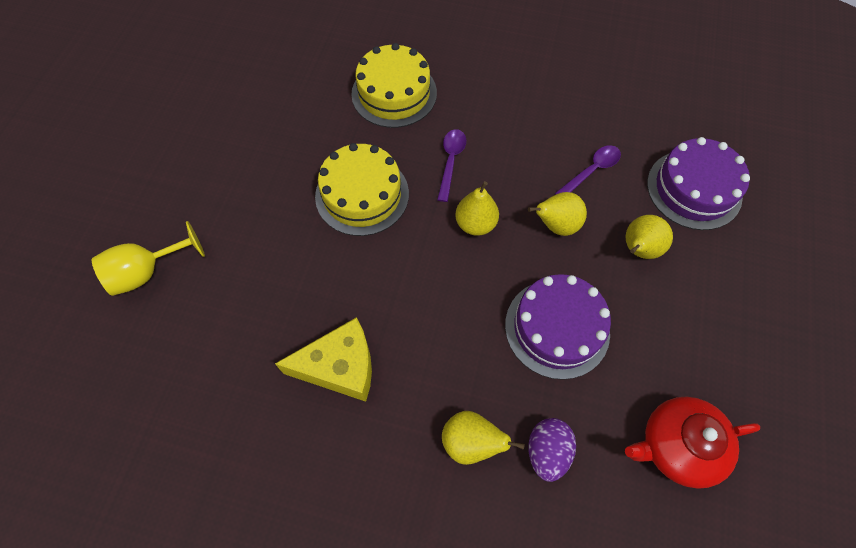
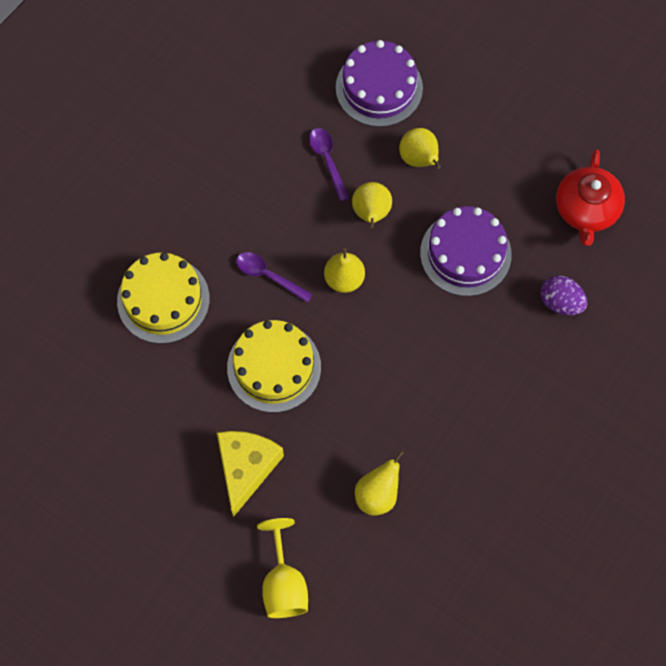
camera: 70 degrees left, 5 degrees up
yellow cheese [275,317,372,402] -> yellow cheese moved to [217,431,284,517]
yellow pear [442,411,525,465] -> yellow pear moved to [355,450,404,515]

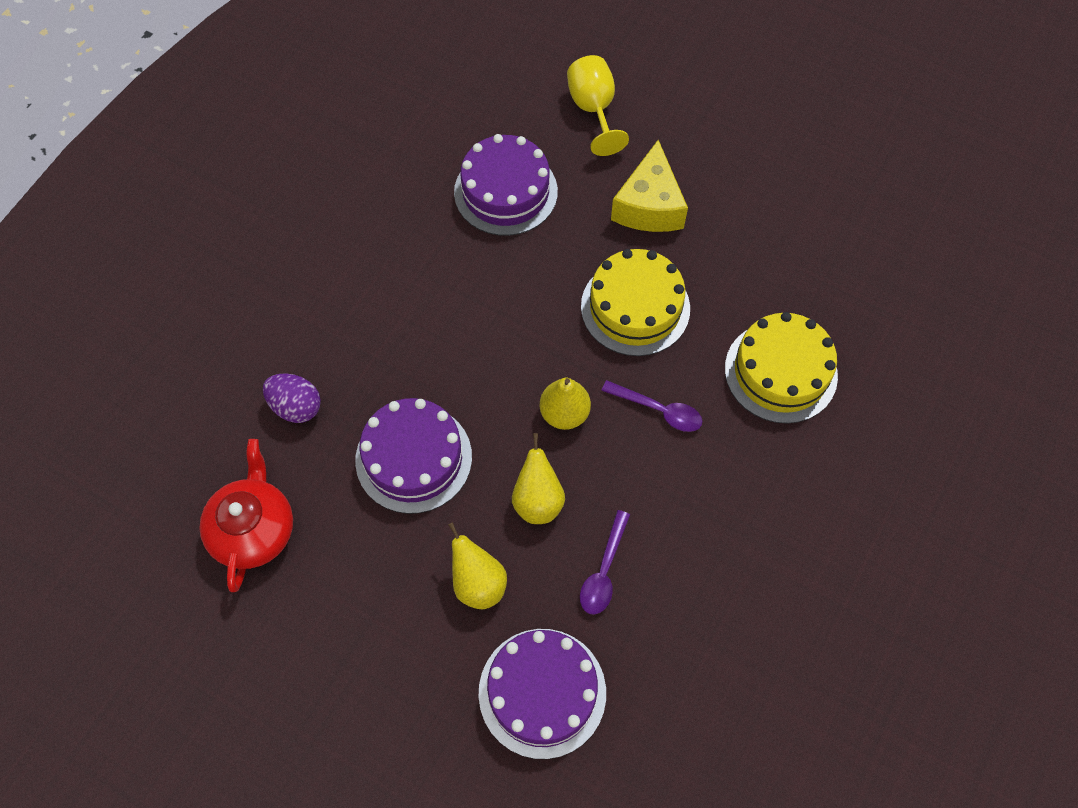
camera: 175 degrees right, 5 degrees down
purple spoon [309,128,349,202] -> purple spoon turned 45 degrees clockwise [580,510,630,615]
yellow pear [355,450,404,515] -> purple cake [454,134,558,236]

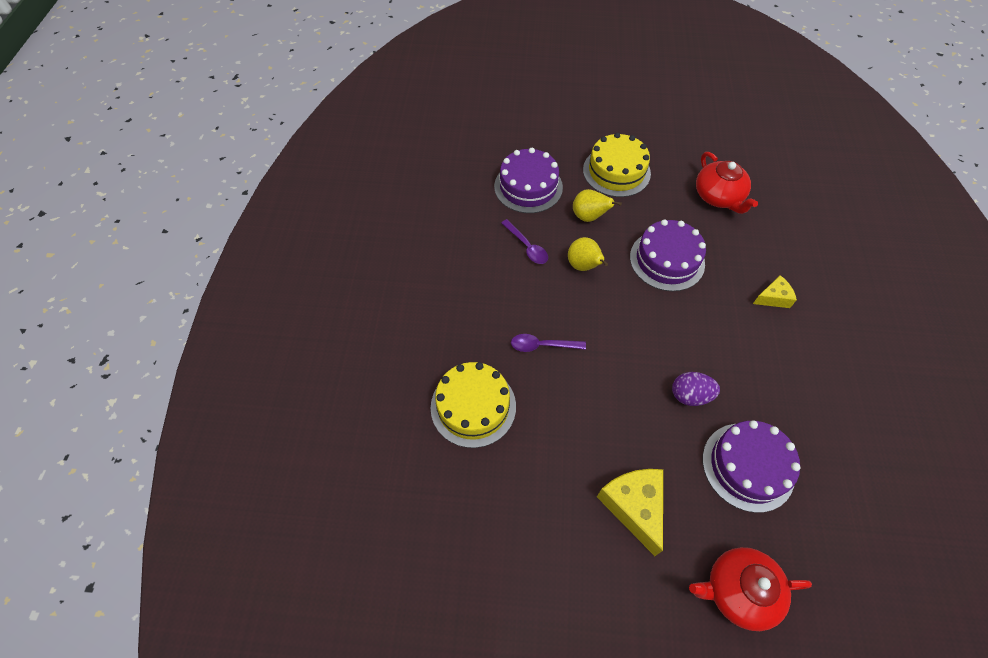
camera: 155 degrees right, 5 degrees down
purple egg [263,373,321,423] -> purple egg moved to [672,372,720,406]
yellow pear [540,378,591,430] -> none
yellow goblet [567,55,629,156] -> red teapot [689,547,812,631]
purple spoon [580,510,630,615] -> purple spoon turned 150 degrees clockwise [501,219,548,264]
yellow cake [581,249,690,356] -> yellow cake moved to [583,133,651,197]
none -> yellow cheese [753,275,797,308]

